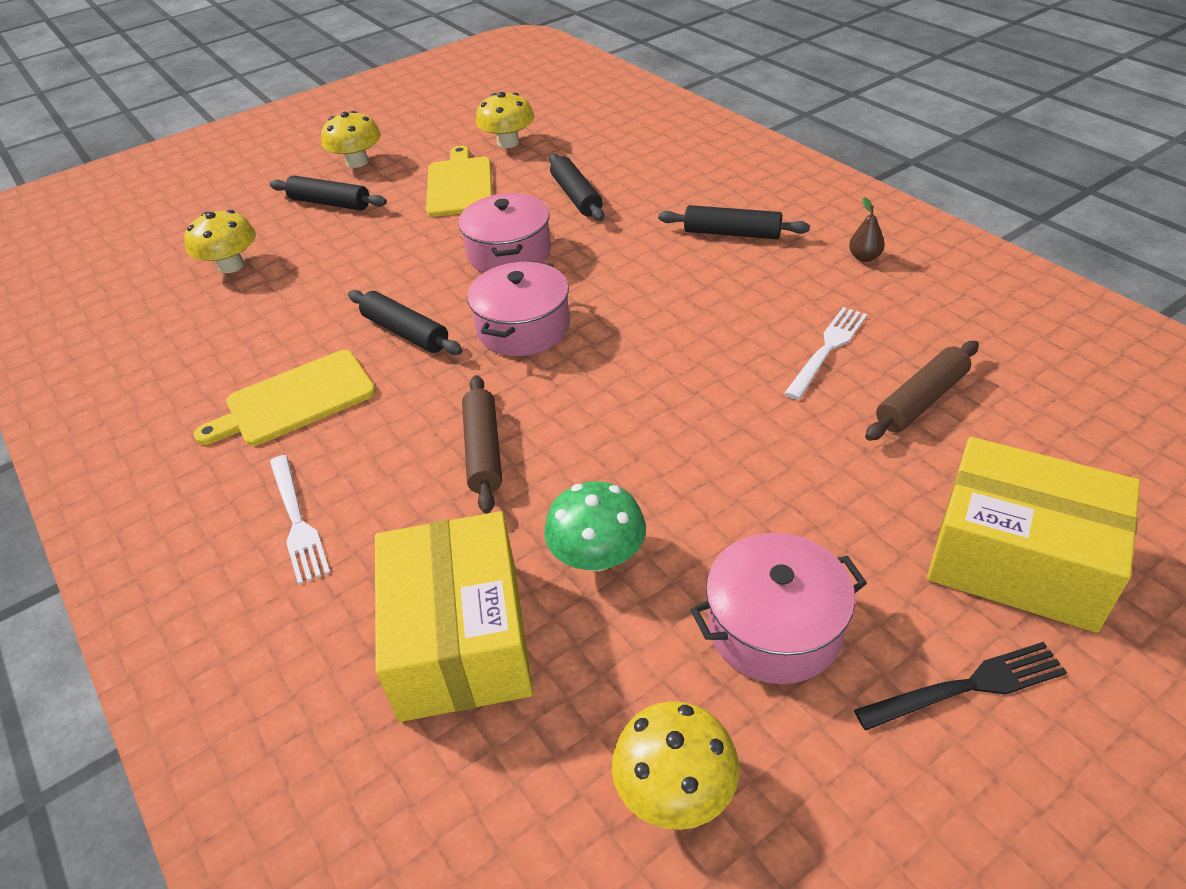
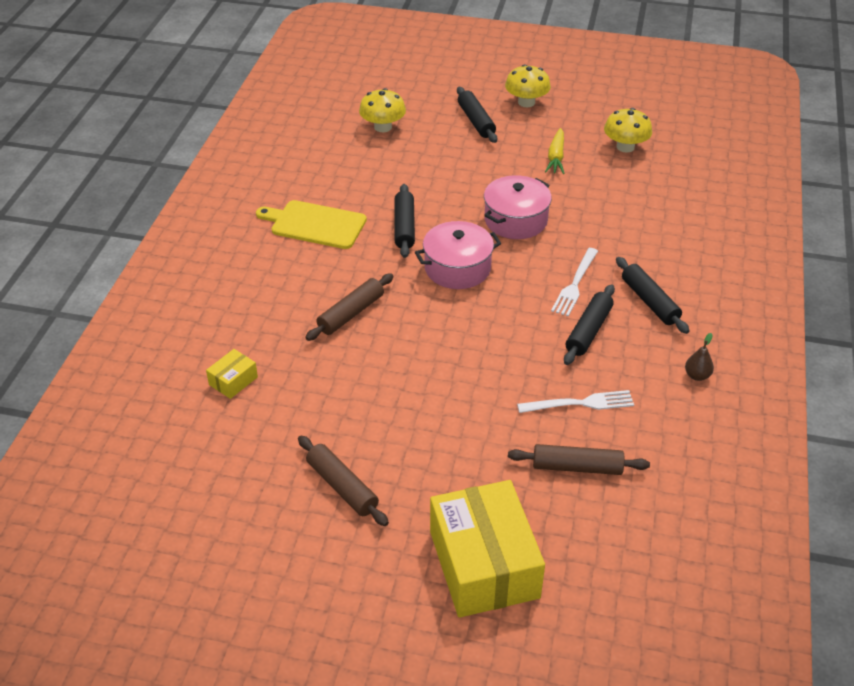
camera: 45 degrees right, 0 degrees up
white fork [270,455,330,585] -> white fork moved to [551,248,598,316]
yellow box [375,511,533,722] -> yellow box [206,349,258,399], size x0.43
yellow cutting board [426,146,492,217] -> yellow carrot [545,128,565,174]
green mushroom [544,481,646,571] -> none
black rolling pin [549,154,604,221] -> black rolling pin moved to [564,284,615,365]
yellow mushroom [612,701,739,830] -> none
pink pot [690,533,867,684] -> brown rolling pin [298,435,389,526]
black fork [854,642,1067,731] -> none

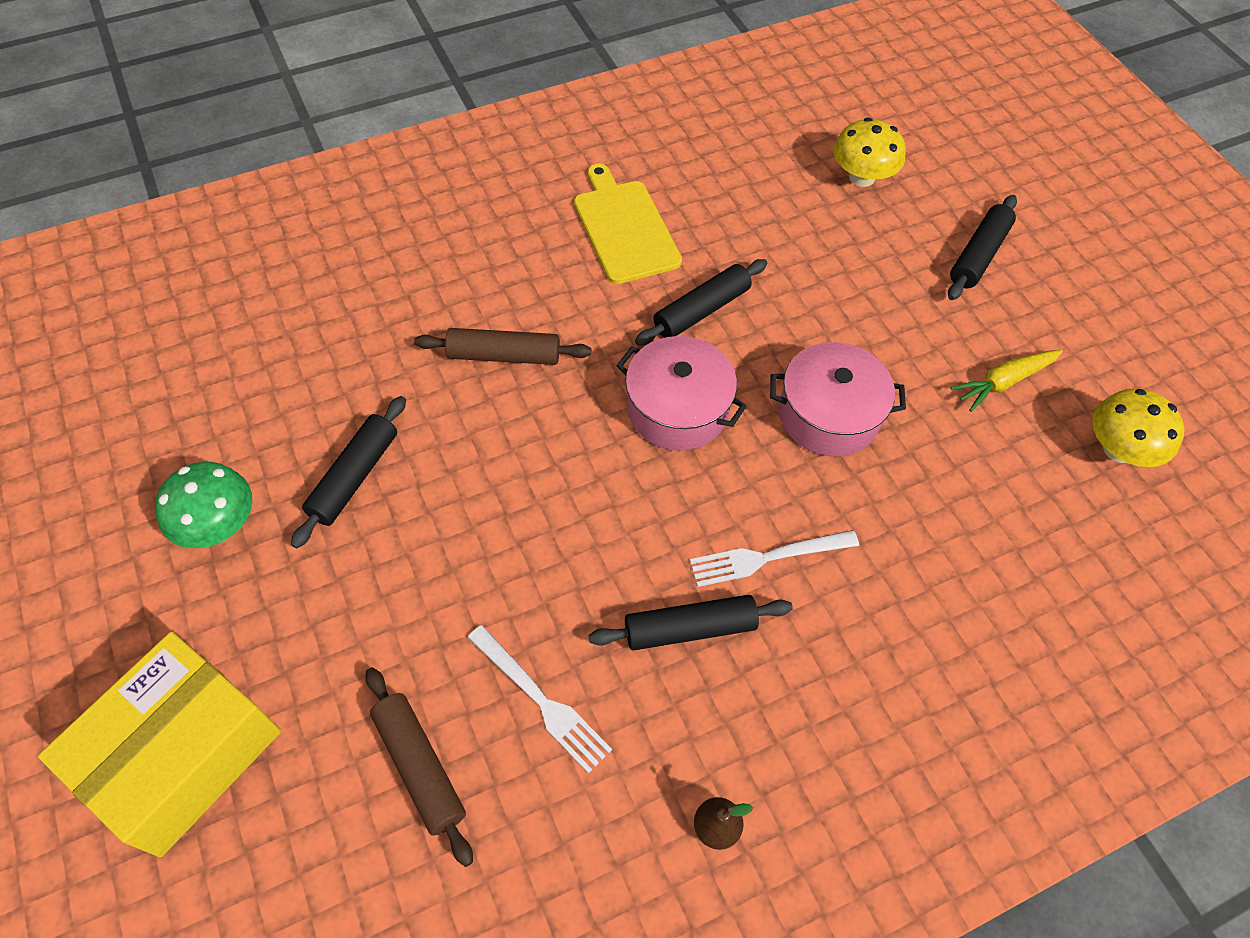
camera: 50 degrees right, 15 degrees up
yellow box [206,349,258,399] -> none
brown rolling pin [298,435,389,526] -> green mushroom [155,462,252,548]
yellow mushroom [505,64,551,107] -> none
black rolling pin [616,257,689,334] -> black rolling pin moved to [291,396,406,548]

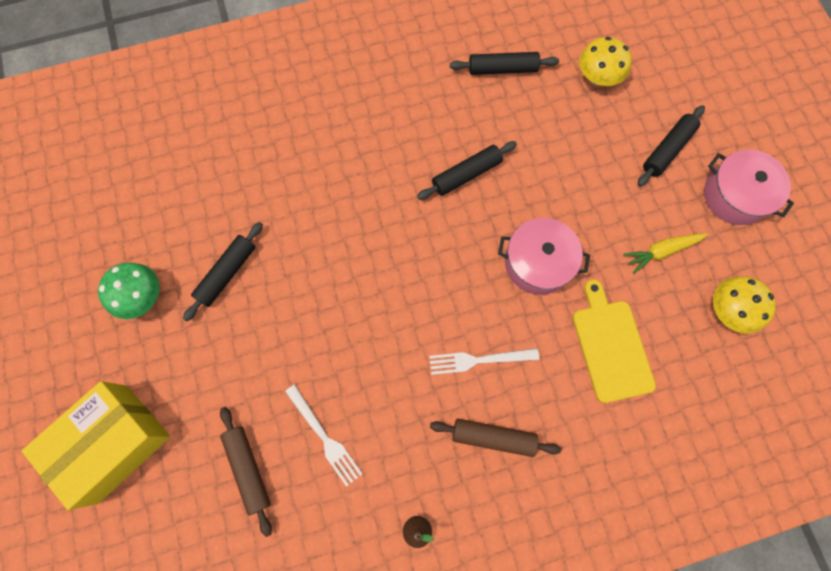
camera: 10 degrees right, 15 degrees up
brown rolling pin [414,328,591,365] -> brown rolling pin moved to [430,419,561,457]
yellow cutting board [574,163,682,284] -> yellow cutting board moved to [573,280,656,403]
black rolling pin [589,595,793,651] -> black rolling pin moved to [450,52,559,75]
pink pot [616,336,747,451] -> pink pot moved to [704,150,794,225]

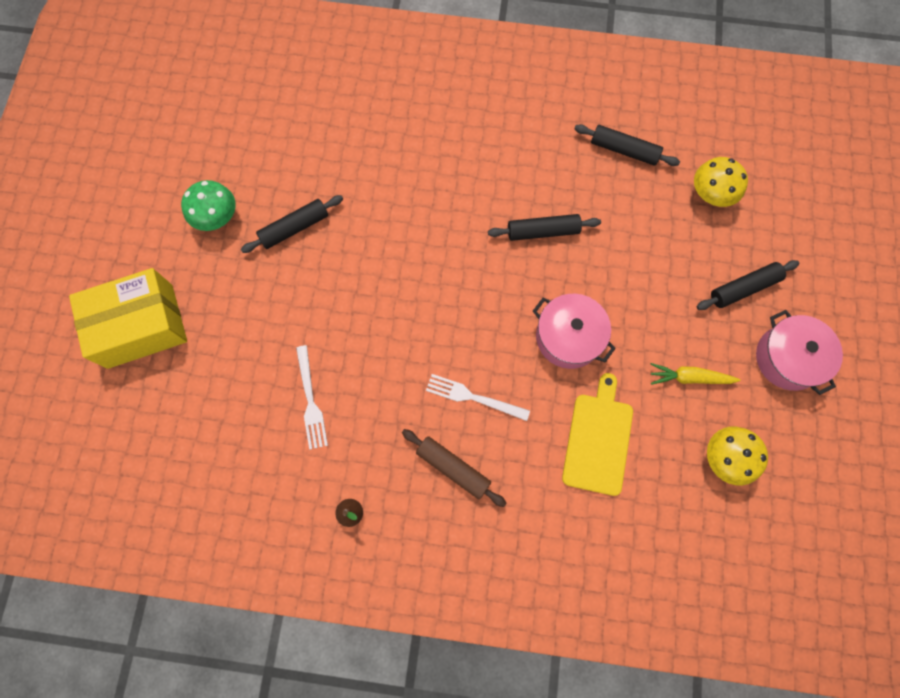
camera: 25 degrees right, 0 degrees up
brown rolling pin [220,407,272,537] -> none

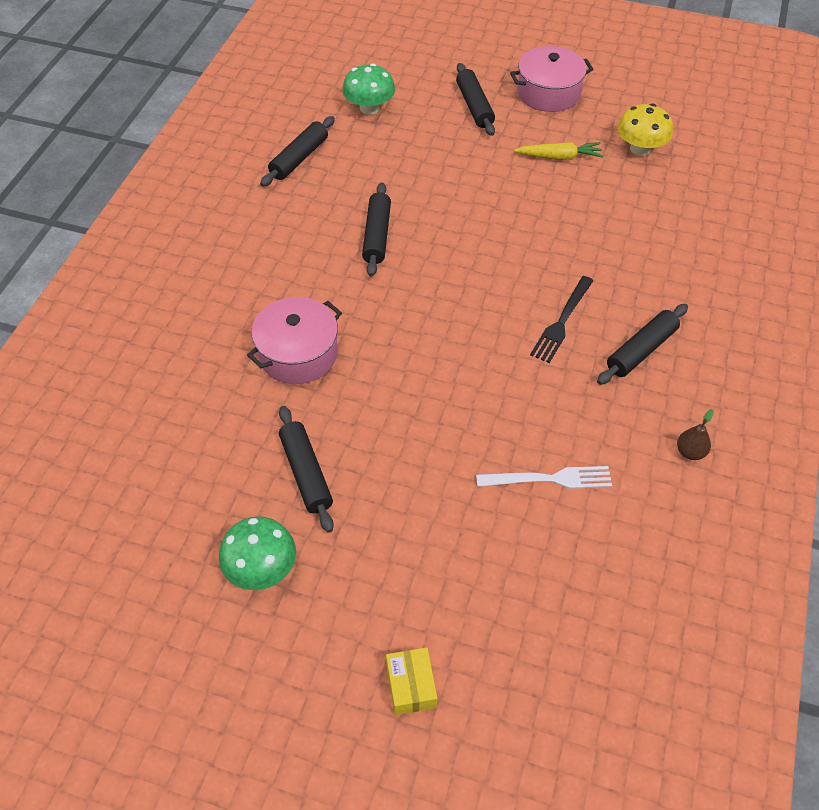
camera: 80 degrees left, 20 degrees down
yellow box [69,268,187,369] -> yellow box [386,647,437,715], size x0.43
brown rolling pin [402,429,506,507] -> black rolling pin [597,304,688,385]
white fork [426,374,530,421] -> black fork [530,276,593,363]
pink pot [533,294,616,369] -> pink pot moved to [247,297,342,384]
yellow cutting board [562,373,633,496] -> none
yellow carrot [650,363,741,385] -> yellow carrot turned 105 degrees counterclockwise [514,142,603,160]
yellow mushroom [694,157,748,207] -> green mushroom [342,63,395,115]

